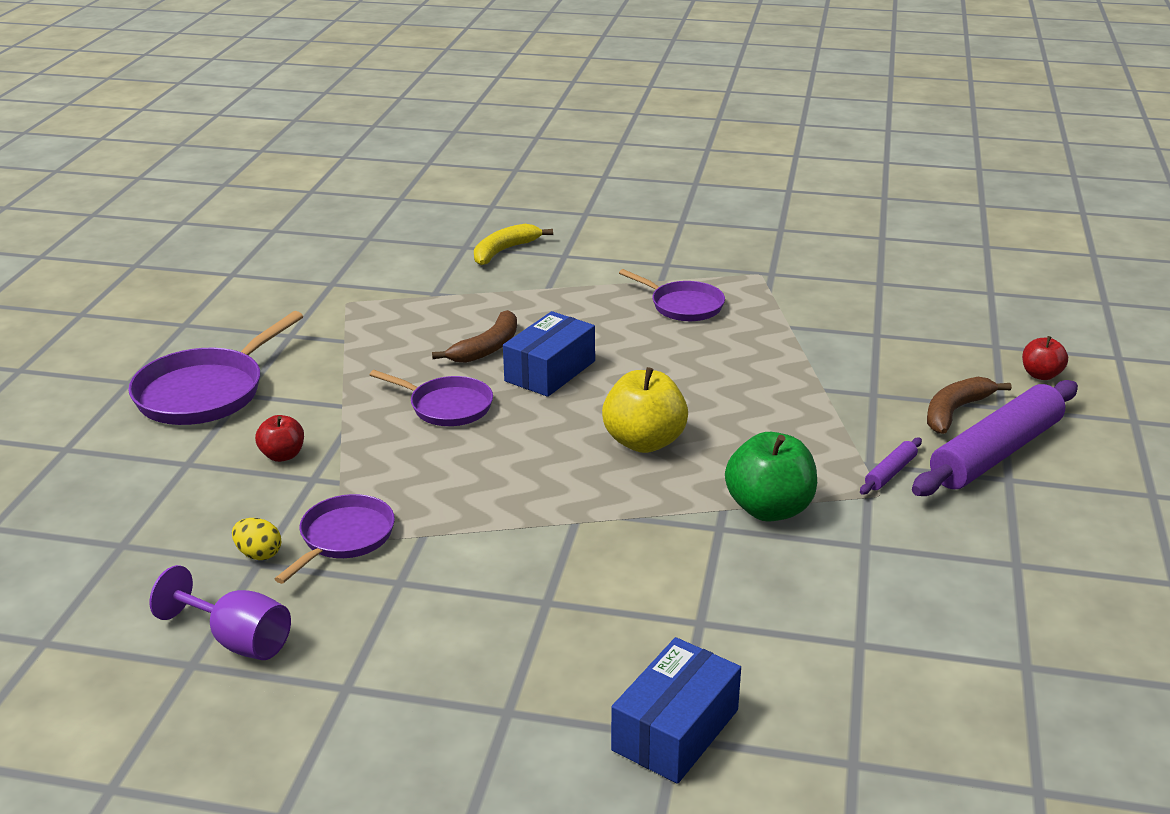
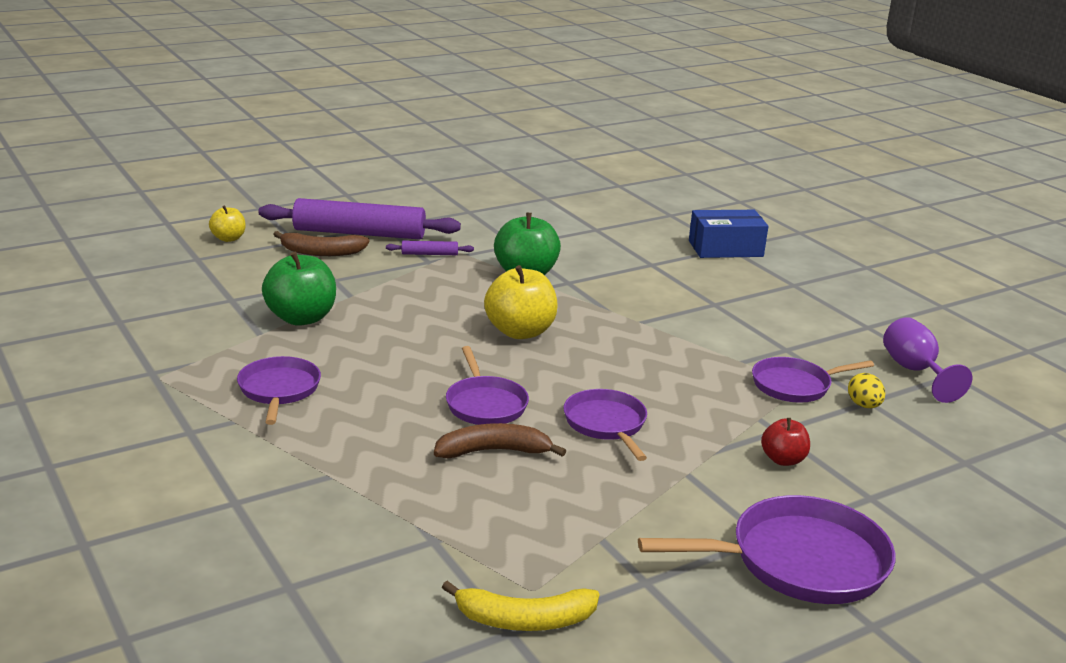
camera: 135 degrees left, 5 degrees down
yellow banana [474,224,553,265] -> yellow banana moved to [442,581,599,631]
blue box [503,311,595,397] -> purple pan [446,346,529,425]
red apple [1022,336,1068,380] -> yellow apple [209,206,246,242]
none -> green apple [262,252,336,326]

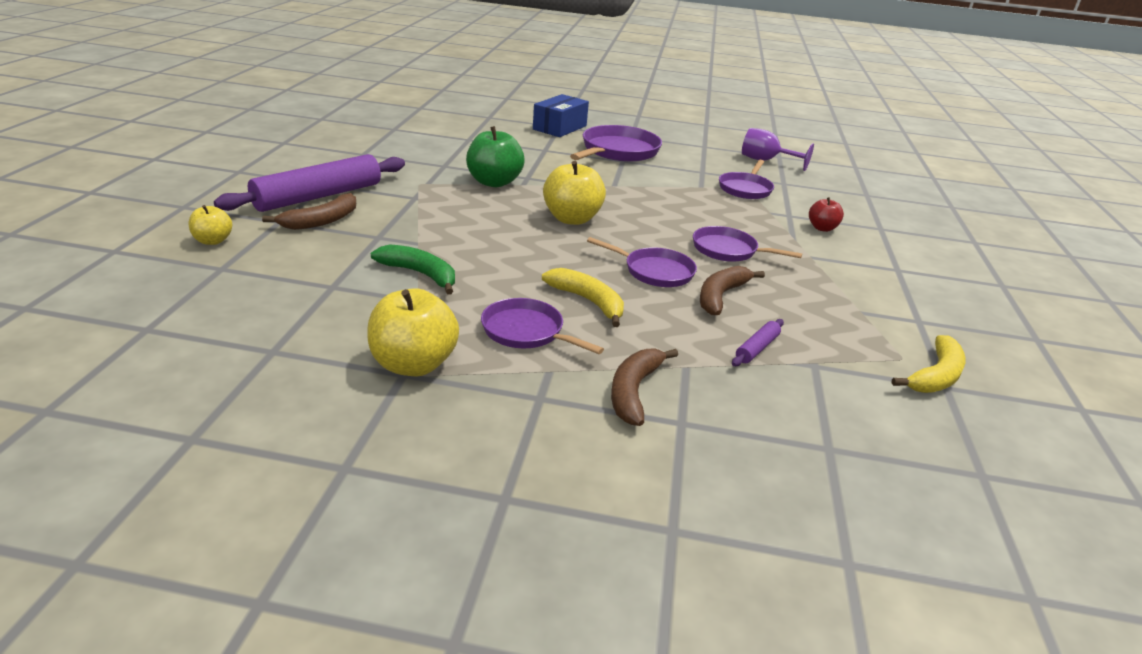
camera: 50 degrees left, 5 degrees up
green apple [262,252,336,326] -> green banana [371,244,455,295]
purple rolling pin [386,241,474,255] -> purple rolling pin moved to [732,319,784,366]
purple pan [638,495,896,604] -> purple pan moved to [570,125,662,162]
yellow egg [848,373,885,408] -> none
none -> yellow apple [367,288,459,376]
none -> yellow banana [542,268,624,327]
none -> brown banana [611,348,678,426]

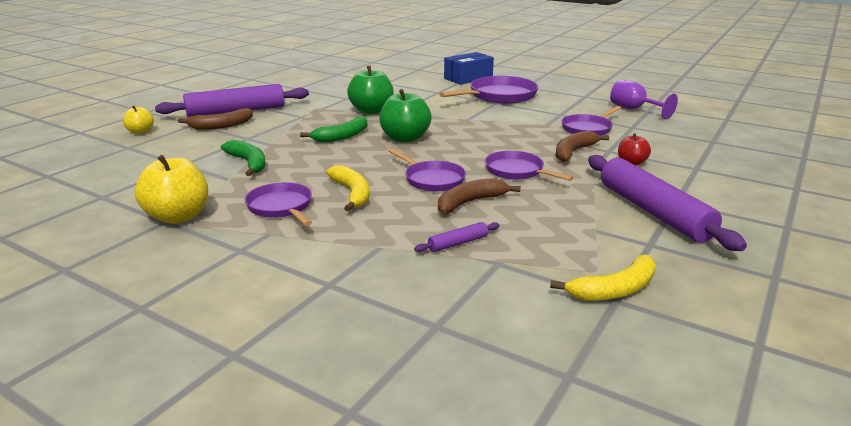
camera: 25 degrees right, 5 degrees down
yellow apple [543,161,606,225] -> green apple [379,89,431,143]
brown banana [611,348,678,426] -> brown banana moved to [556,131,609,162]
none -> green banana [300,116,367,142]
none -> purple rolling pin [588,155,747,251]

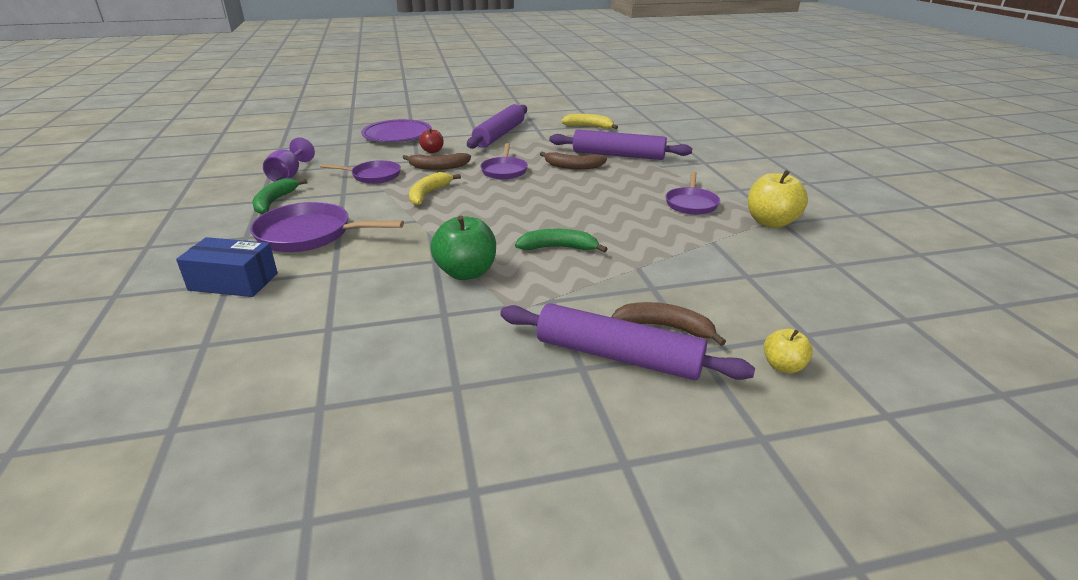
camera: 135 degrees left, 5 degrees up
green banana [221,140,266,176] -> green banana moved to [253,179,307,214]
yellow banana [326,165,369,211] -> yellow banana moved to [409,172,461,206]
green apple [379,89,431,143] -> none
purple pan [389,148,466,192] -> none
purple rolling pin [414,222,500,252] -> purple rolling pin [549,130,693,160], size x2.37
none -> purple plate [361,119,432,142]

